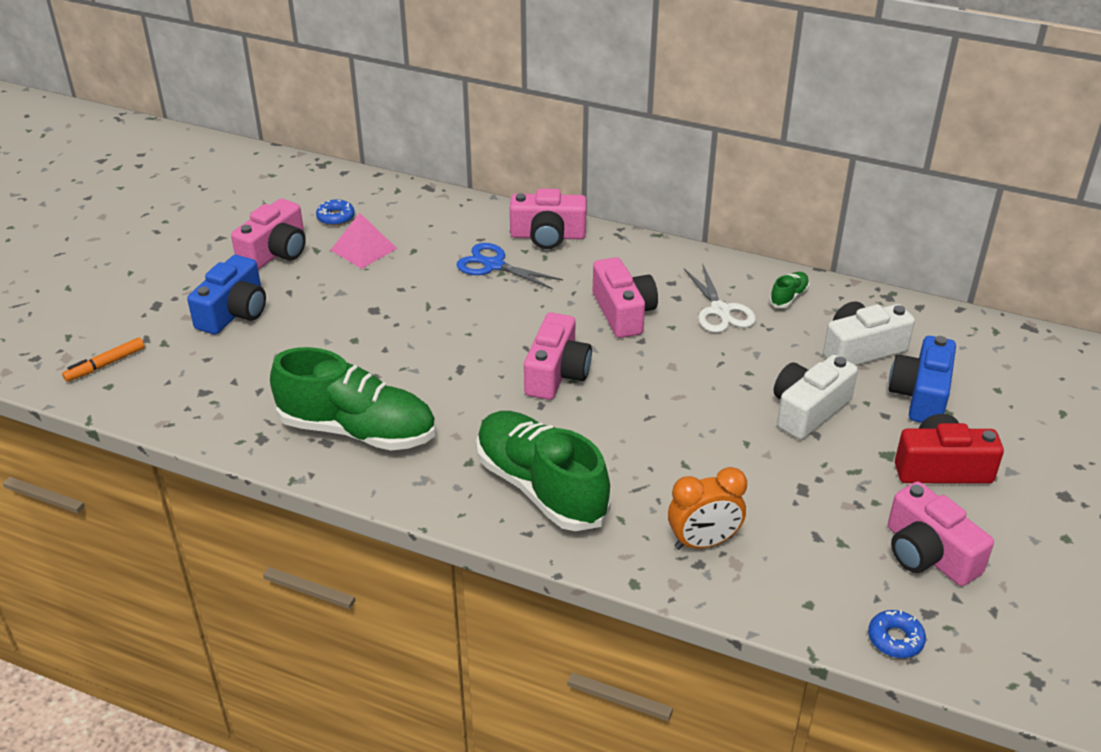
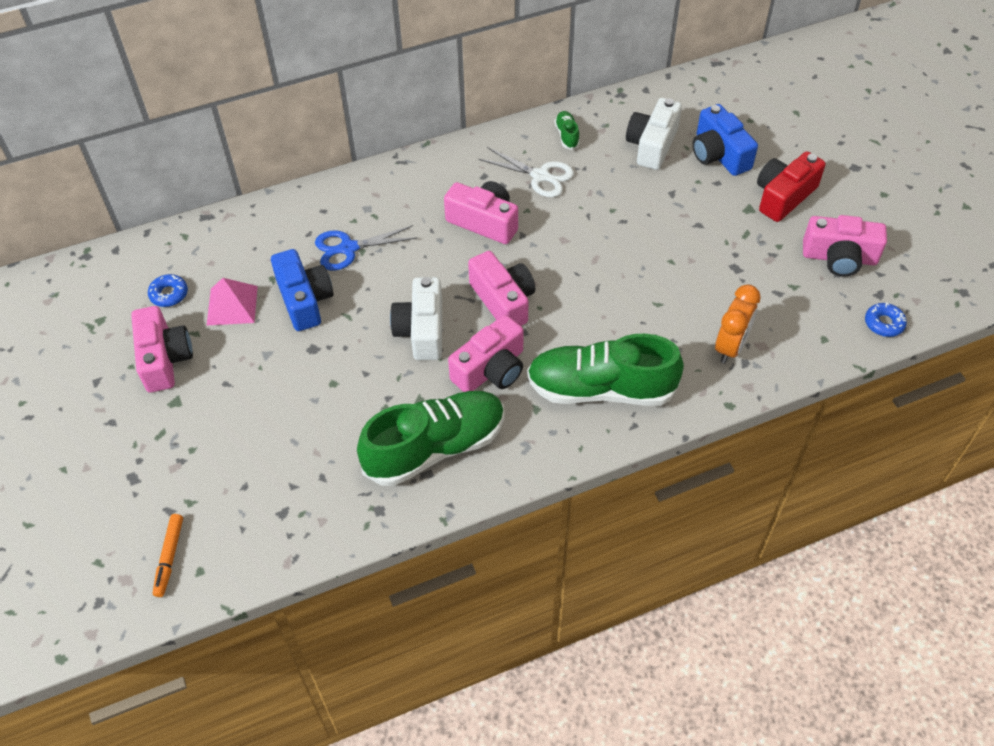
camera: 45 degrees left, 15 degrees up
blue camera [187,255,266,335] -> blue camera moved to [271,249,334,331]
pink camera [510,189,587,249] -> pink camera moved to [448,315,524,392]
white camera [774,355,858,440] -> white camera moved to [390,277,442,360]

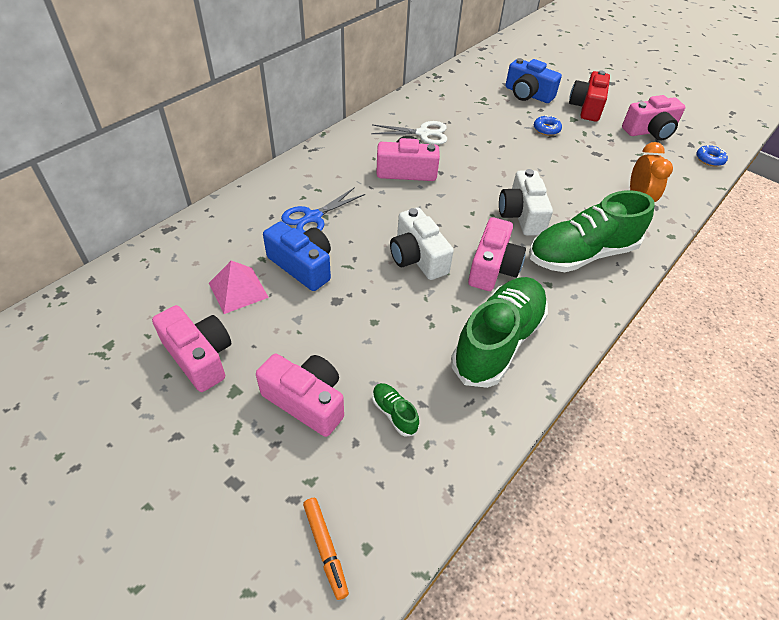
camera: 30 degrees left, 5 degrees down
blue donut [148,274,188,307] -> blue donut moved to [534,115,562,136]
pink camera [468,251,535,326] -> pink camera moved to [256,354,344,437]
green shoe [555,111,580,150] -> green shoe moved to [372,383,419,437]
white camera [626,98,682,170] -> white camera moved to [499,169,553,236]

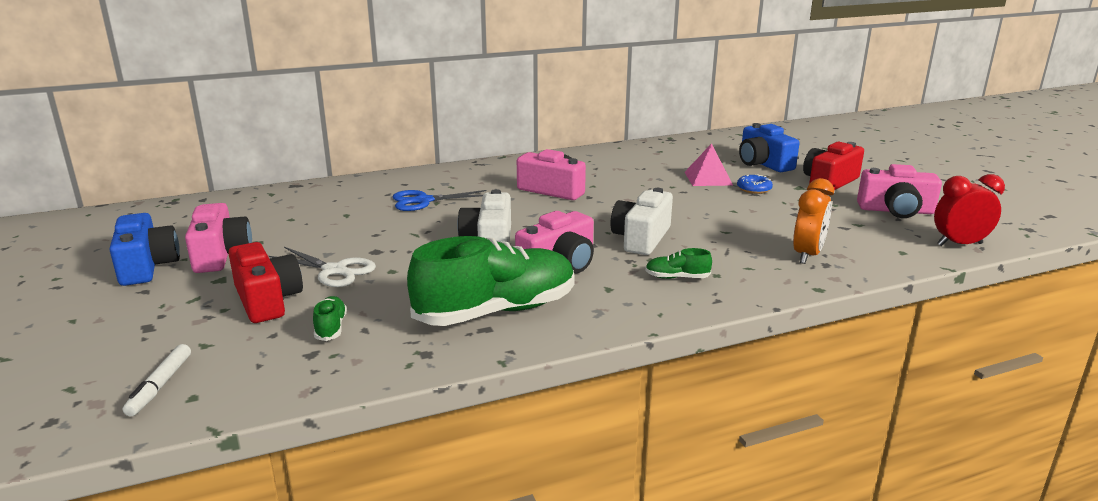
camera: 30 degrees right, 25 degrees down
pink pyramid [209,261,269,314] -> pink pyramid moved to [684,143,733,186]
pink camera [256,354,344,437] -> red camera [229,242,303,323]
blue camera [263,221,331,291] -> blue camera moved to [110,213,180,286]
orange marker [303,498,349,600] -> white marker [123,344,191,417]
white scissors [371,121,447,145] -> white scissors moved to [269,247,376,287]
green shoe [529,191,655,272] -> green shoe [645,248,712,279], size x0.40
blue donut [696,145,728,166] -> red clock [934,174,1005,246]

